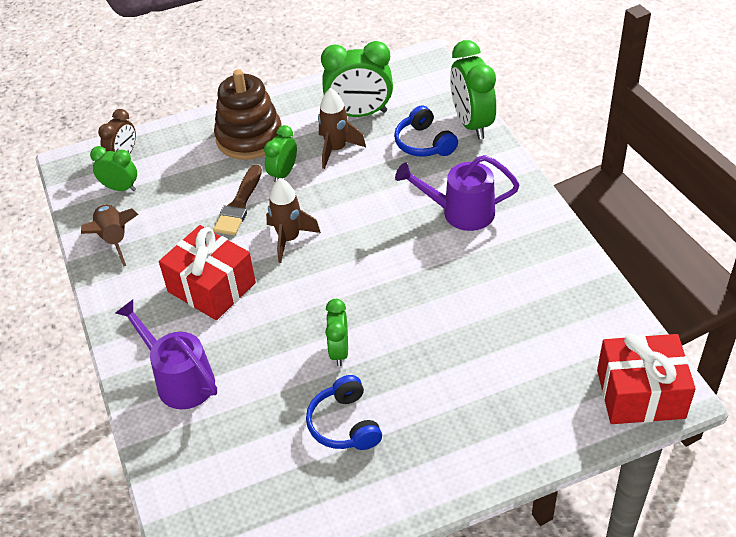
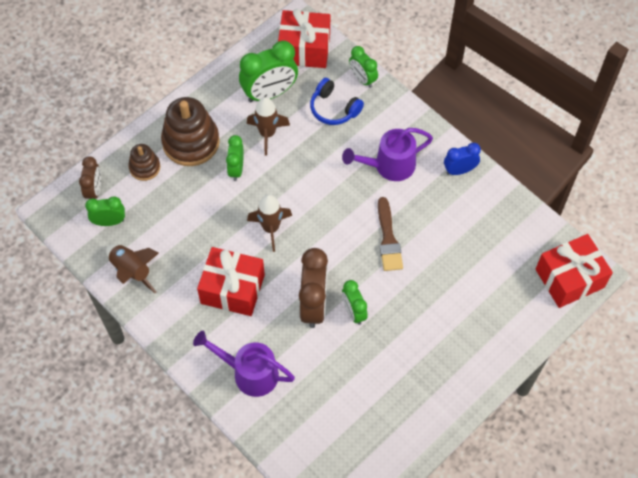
camera: 25 degrees left, 15 degrees up
brown brush [213,165,262,235] -> brown brush moved to [378,197,403,271]
blue headphones [306,375,382,450] -> none
green clock [450,40,496,140] -> green clock [349,46,378,88], size x0.59
none -> brown stacking toy [128,144,160,181]
none -> red gift [278,9,330,68]
none -> brown clock [299,248,328,328]
none -> blue clock [444,143,481,175]

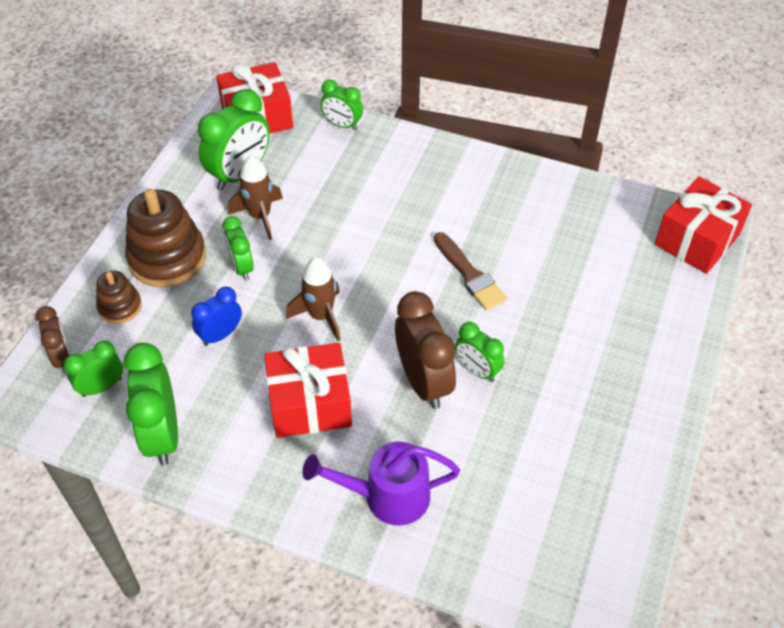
camera: 25 degrees left, 10 degrees down
brown rocket [106,244,159,293] -> green clock [124,343,178,465]
blue headphones [310,78,364,125] -> none
purple watering can [342,128,433,181] -> none
blue clock [444,143,481,175] -> blue clock moved to [191,287,242,346]

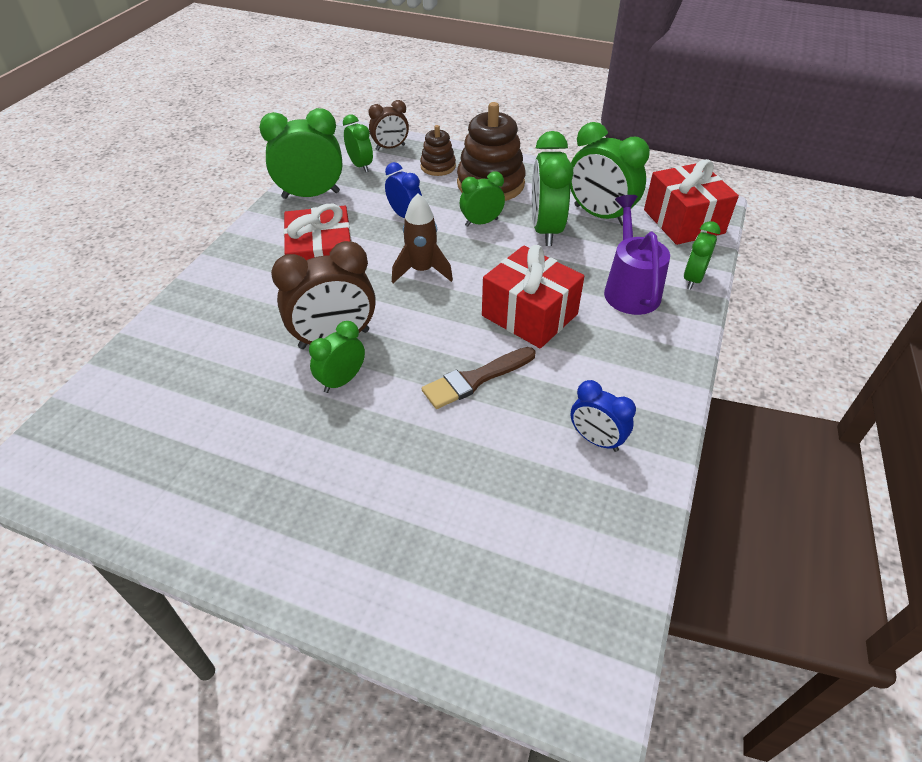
camera: 90 degrees right, 5 degrees down
brown rocket [228,155,283,240] -> green clock [532,131,573,246]
purple watering can [302,442,460,525] -> purple watering can moved to [604,195,670,315]
red gift [655,176,752,274] -> red gift moved to [482,245,584,349]
none -> blue clock [570,380,636,452]

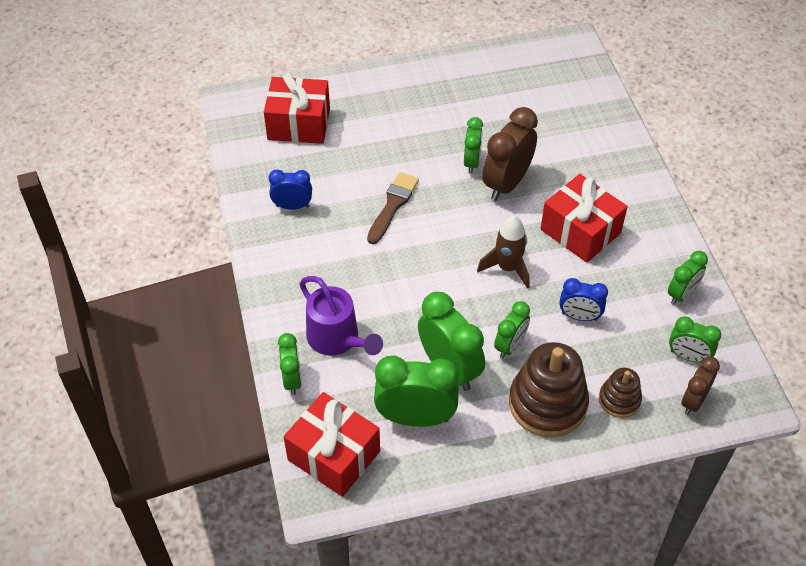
camera: 145 degrees right, 5 degrees up
green clock [259,108,342,199] -> green clock [668,251,708,305], size x0.59
red gift [482,245,584,349] -> red gift moved to [264,73,330,144]

